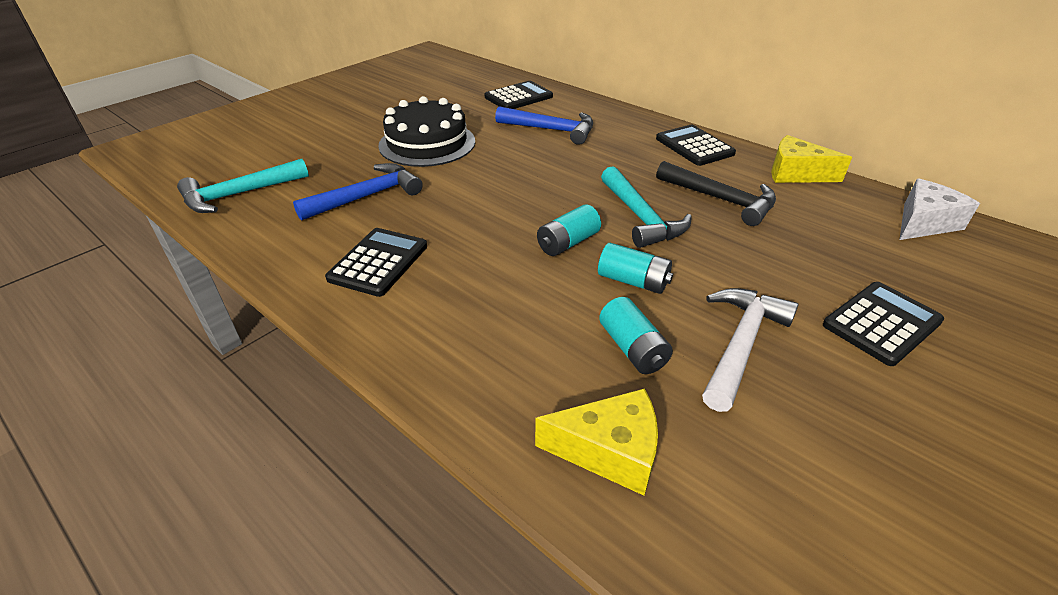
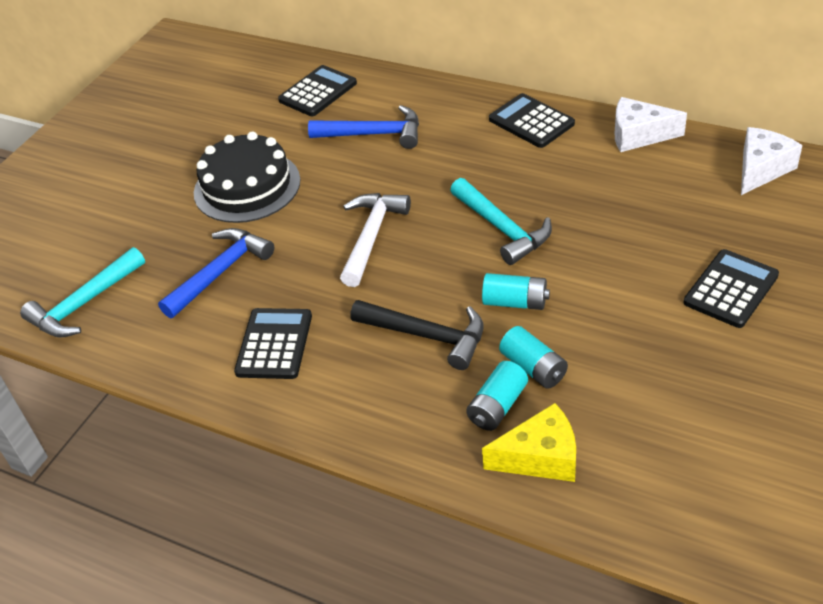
camera: 10 degrees left, 5 degrees up
turquoise battery [537,204,601,256] -> turquoise battery moved to [466,361,528,431]
black hammer [656,161,776,226] -> black hammer moved to [350,300,484,370]
white hammer [702,288,798,412] -> white hammer moved to [340,193,411,287]
yellow cheese [771,135,852,183] -> white cheese [615,97,687,152]

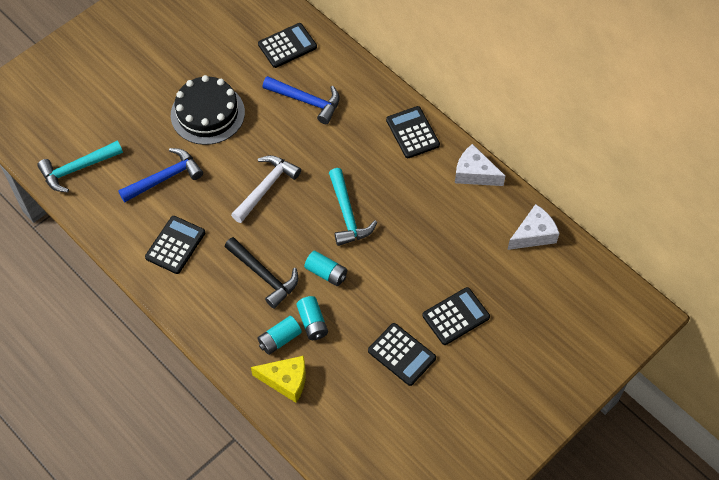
camera: 15 degrees right, 15 degrees up
none -> black calculator [368,323,436,386]

